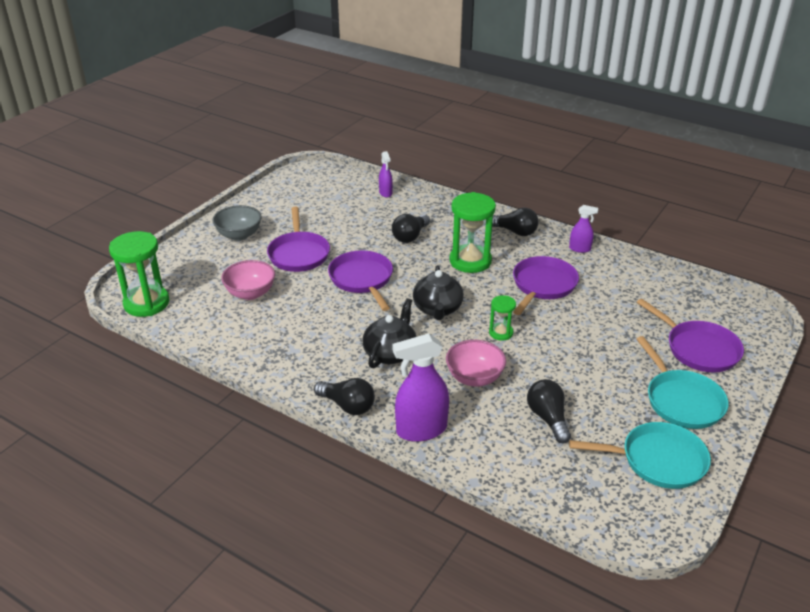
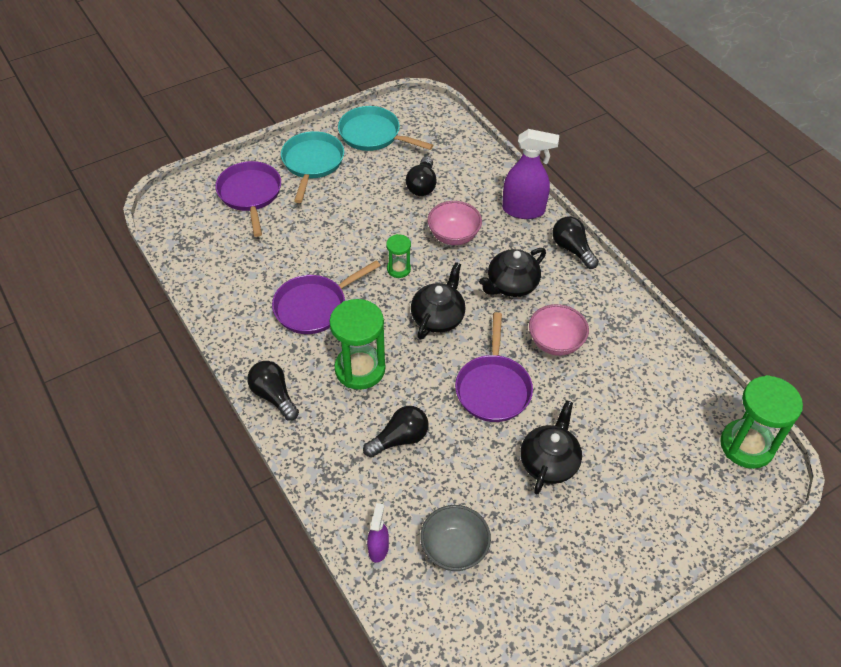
camera: 155 degrees left, 15 degrees up
grey bowl [212,205,262,241] -> grey bowl moved to [420,505,491,571]
pink bowl [221,260,275,300] -> pink bowl moved to [529,304,589,356]
purple pan [267,207,330,272] -> black teapot [520,400,582,495]
purple spray bottle [569,205,598,253] -> none

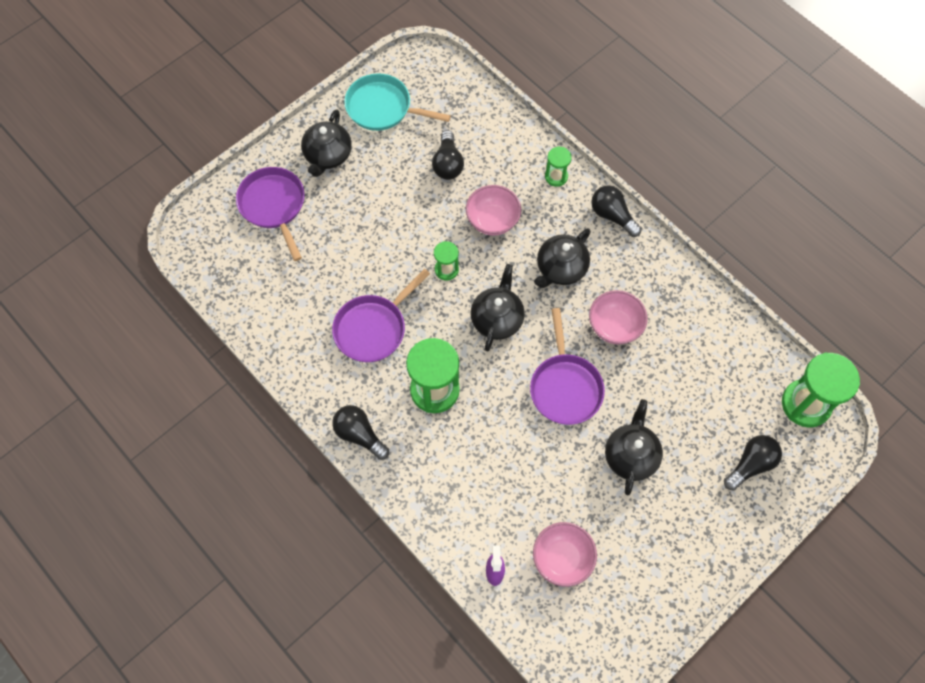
camera: 10 degrees left, 15 degrees up
turquoise pan [281,131,344,203] -> black teapot [301,109,352,177]
black light bulb [363,406,429,458] -> black light bulb moved to [724,435,782,490]
grey bowl [420,505,491,571] -> pink bowl [533,522,597,587]
purple spray bottle [502,129,559,219] -> green hourglass [545,147,572,187]

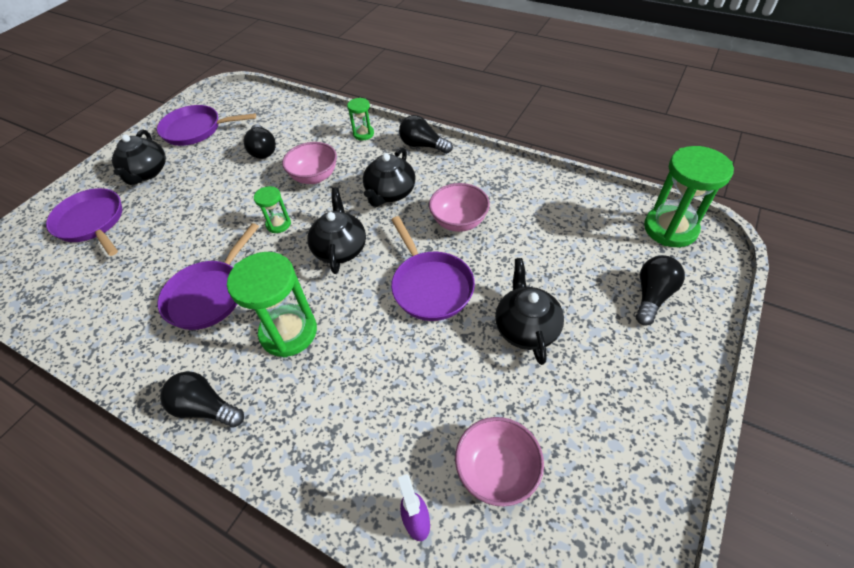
camera: 15 degrees left, 15 degrees down
turquoise pan [344,73,451,131] -> purple pan [157,105,256,146]

